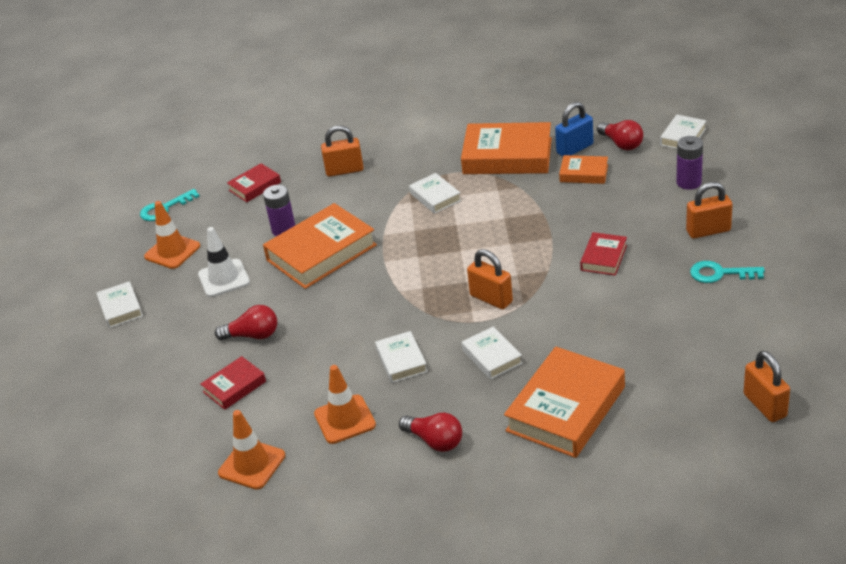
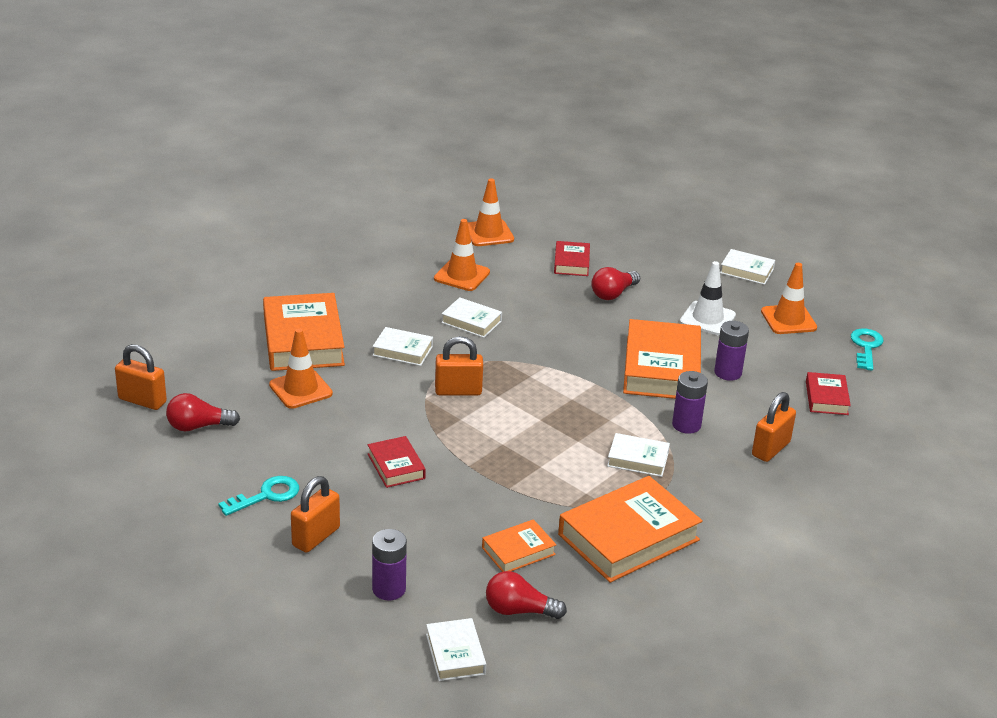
camera: 130 degrees right, 5 degrees down
red light bulb [399,413,462,452] -> red light bulb moved to [166,393,240,431]
blue padlock [555,102,593,157] -> none
none -> orange traffic cone [269,328,333,409]
none -> purple battery [672,371,708,434]

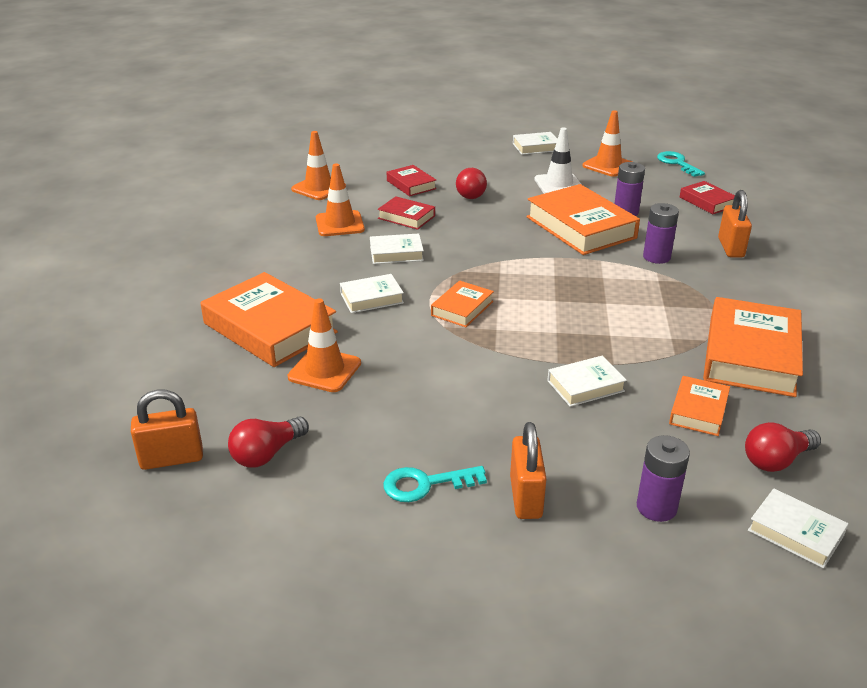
camera: 35 degrees left, 0 degrees up
turquoise key [218,476,299,516] -> turquoise key turned 120 degrees counterclockwise [383,466,487,502]
red book [368,436,426,488] -> red book moved to [378,196,435,230]
orange padlock [435,336,483,396] -> orange book [431,281,494,327]
white book [607,433,670,477] -> white book moved to [547,356,627,407]

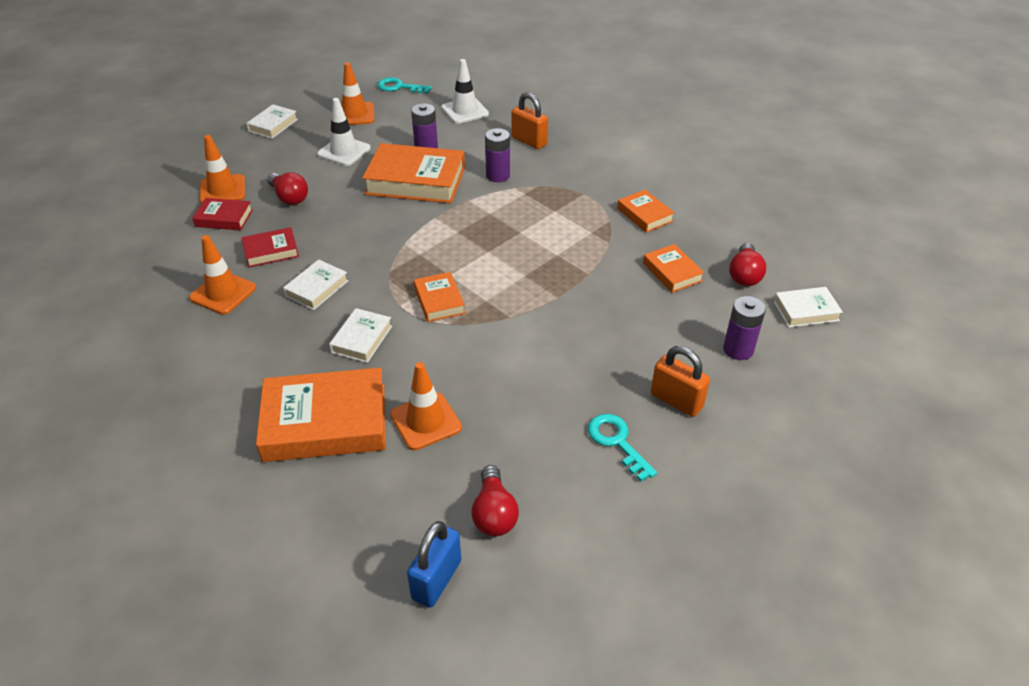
camera: 50 degrees left, 10 degrees up
orange padlock [131,390,203,470] -> blue padlock [407,521,461,608]
orange traffic cone [291,131,346,200] -> orange traffic cone moved to [199,135,245,204]
turquoise key [383,466,487,502] -> turquoise key turned 120 degrees clockwise [588,414,657,482]
white book [547,356,627,407] -> none
red book [680,181,735,214] -> white traffic cone [441,59,489,124]
orange book [703,297,803,397] -> orange book [617,190,675,233], size x0.51

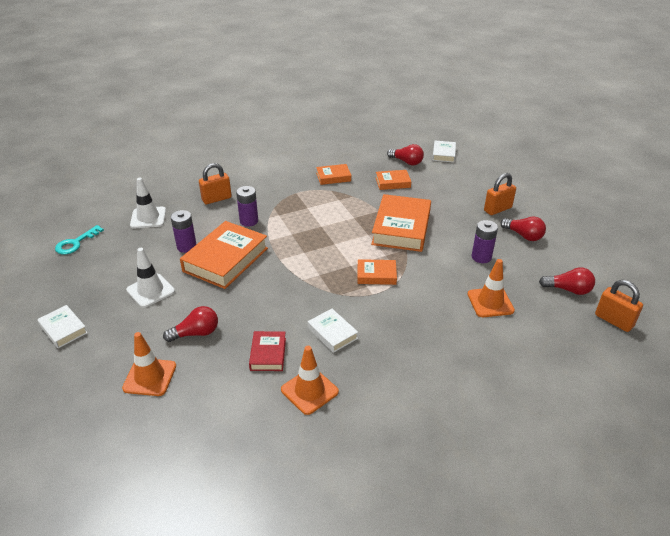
camera: 70 degrees left, 5 degrees down
red book [192,198,253,230] -> none
orange book [256,368,386,462] -> orange book moved to [371,194,431,252]
white book [329,308,392,363] -> none
orange traffic cone [341,62,374,125] -> none
blue padlock [407,521,461,608] -> orange padlock [595,280,643,332]
turquoise key [588,414,657,482] -> red light bulb [500,217,546,241]
purple battery [723,296,766,360] -> purple battery moved to [472,220,498,263]

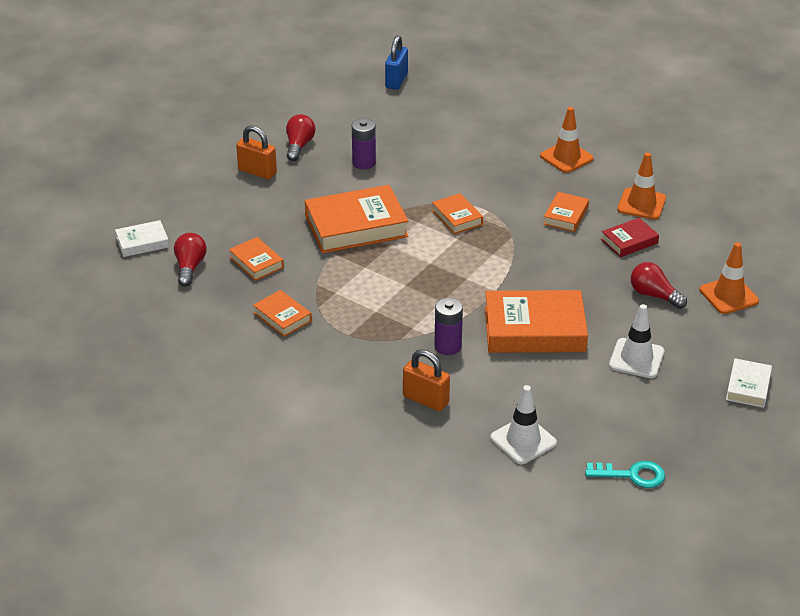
camera: 120 degrees left, 0 degrees up
purple battery [171,210,197,253] -> none
white book [308,309,358,353] -> orange book [543,192,589,232]
orange traffic cone [468,259,515,317] -> orange traffic cone moved to [540,107,594,173]
red light bulb [539,267,595,295] -> none
orange padlock [595,280,643,332] -> blue padlock [385,35,408,90]

